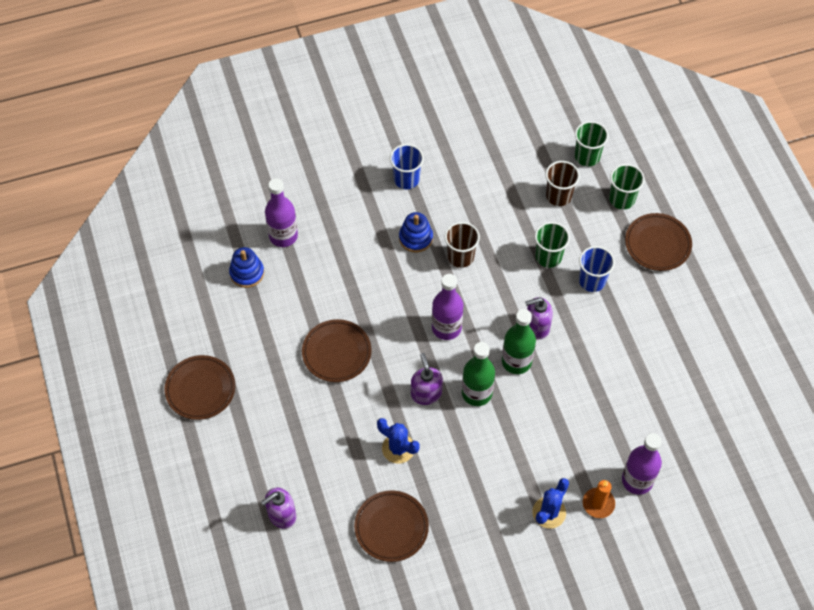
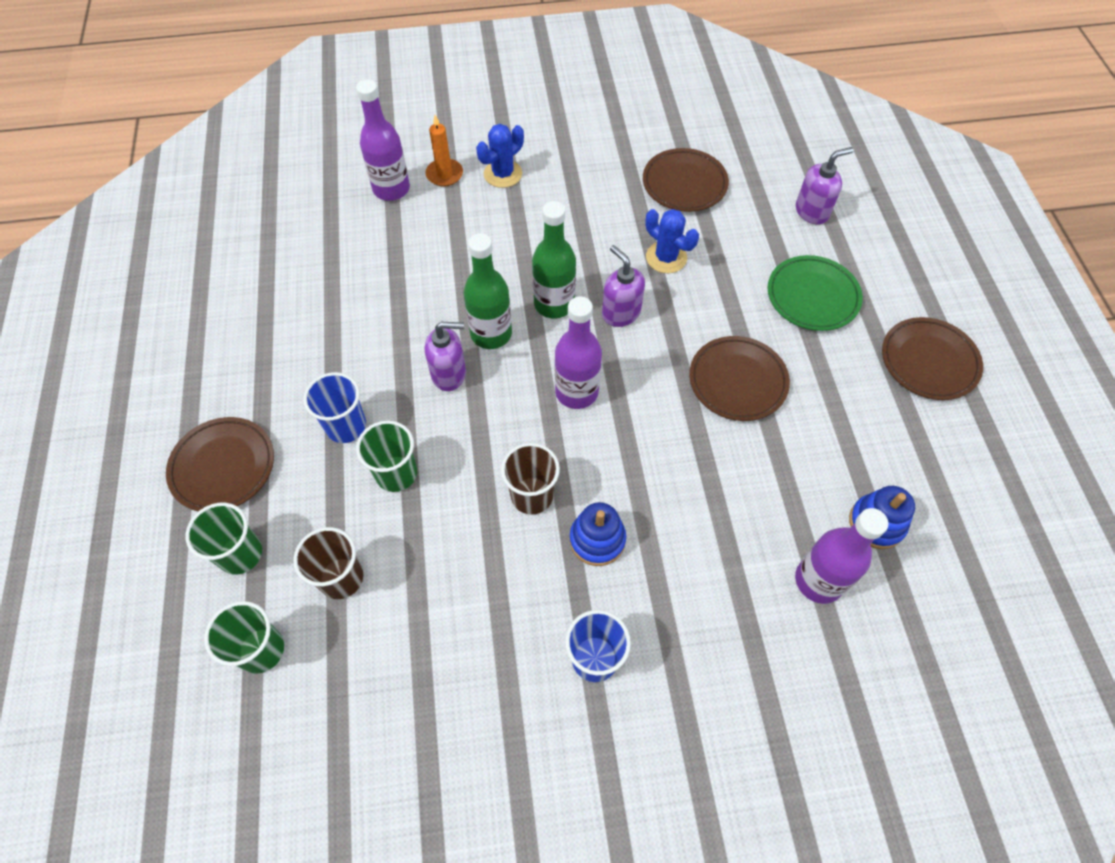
camera: 170 degrees left, 0 degrees up
purple soap dispenser [411,353,443,405] -> purple soap dispenser turned 150 degrees clockwise [602,245,645,327]
none -> green plate [767,255,863,331]

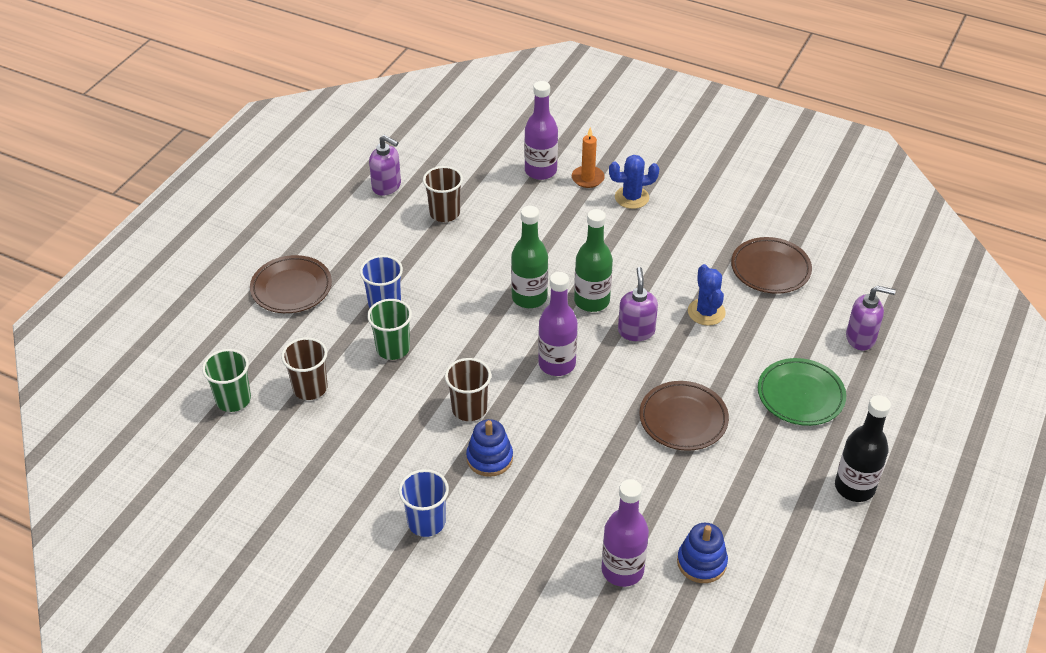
camera: 35 degrees right, 15 degrees down
green cup [185,503,262,575] -> none
purple soap dispenser [425,322,466,391] -> purple soap dispenser moved to [369,135,401,196]
brown plate [882,317,983,400] -> black bottle [835,395,891,502]
none -> brown cup [423,166,463,222]

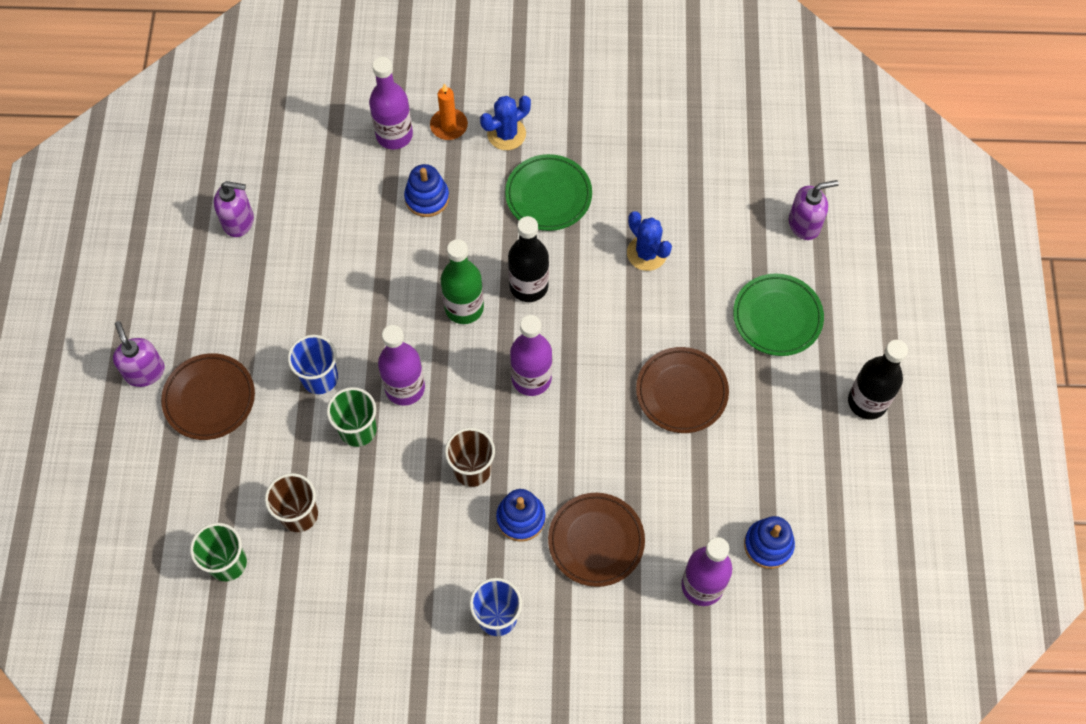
camera: 25 degrees left, 20 degrees up
brown cup [423,166,463,222] -> none
green bottle [574,209,613,312] -> black bottle [508,216,549,302]
purple soap dispenser [618,267,658,341] -> purple soap dispenser moved to [113,321,165,387]
brown plate [731,237,812,294] -> brown plate moved to [548,493,645,587]
none -> purple bottle [378,325,425,406]
none -> blue stacking toy [404,164,449,217]
none -> green plate [505,154,592,231]

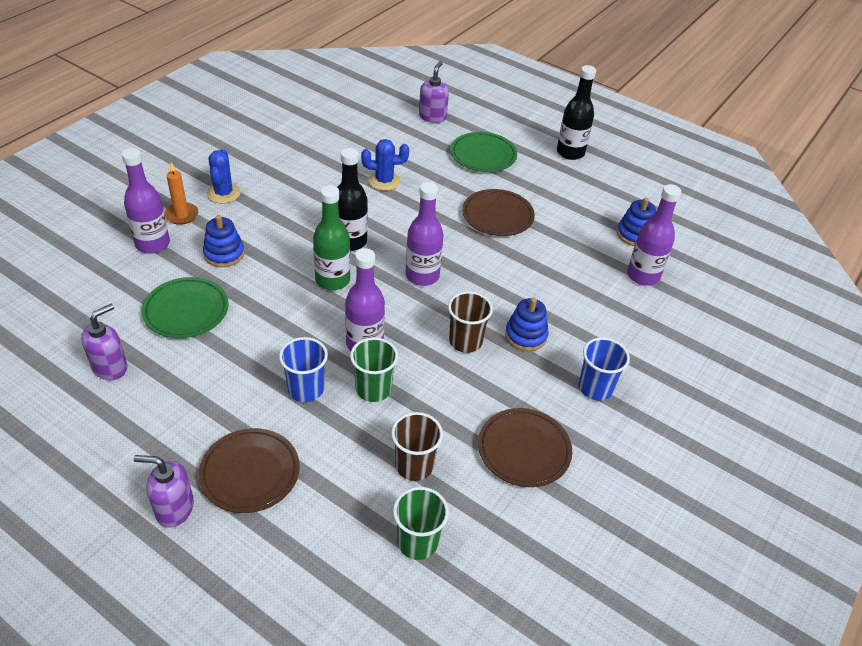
camera: 60 degrees left, 20 degrees down
green plate [505,154,592,231] -> green plate moved to [142,277,229,338]
brown plate [548,493,645,587] -> brown plate moved to [478,408,572,487]

